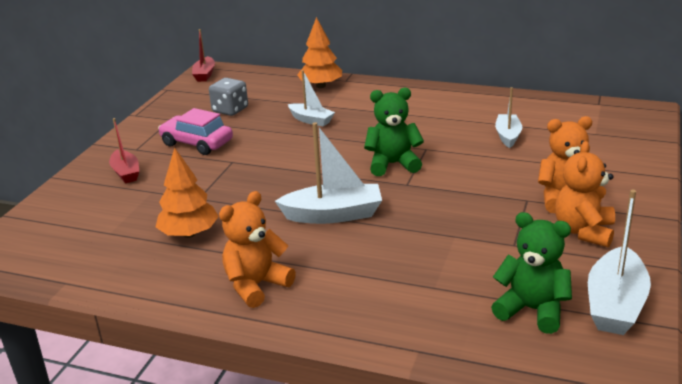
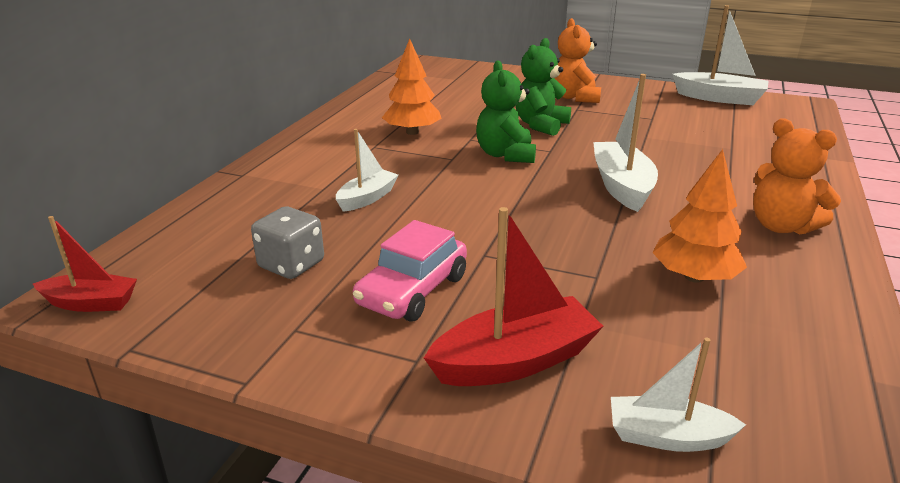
camera: 90 degrees left, 0 degrees up
red boat [109,118,139,183] -> red boat [424,207,604,386], size x1.60
orange tree [297,17,342,88] -> orange tree moved to [382,39,442,135]
green teddy bear [491,212,572,334] -> green teddy bear moved to [516,38,571,136]
white boat [495,87,522,148] -> white boat moved to [611,338,746,452]
orange teddy bear [555,141,615,248] -> none

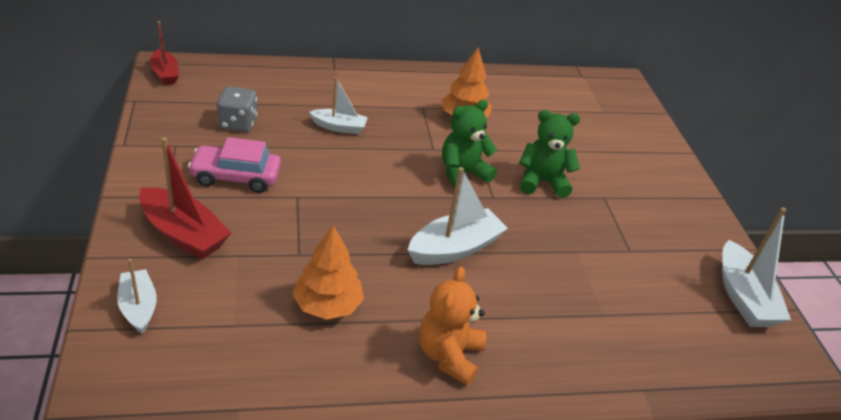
camera: 55 degrees right, 10 degrees up
orange teddy bear [555,18,601,103] -> none

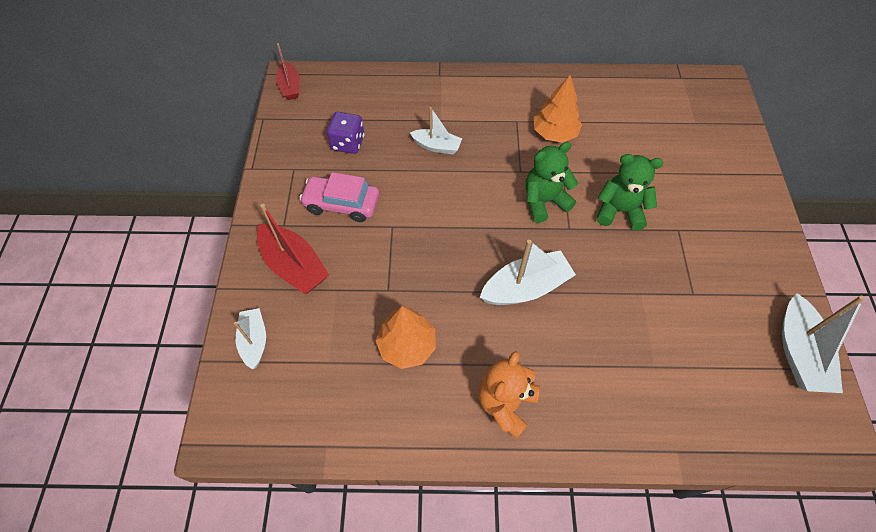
camera: 15 degrees right, 20 degrees up
grey dice [217,86,257,132] -> purple dice [327,112,364,154]

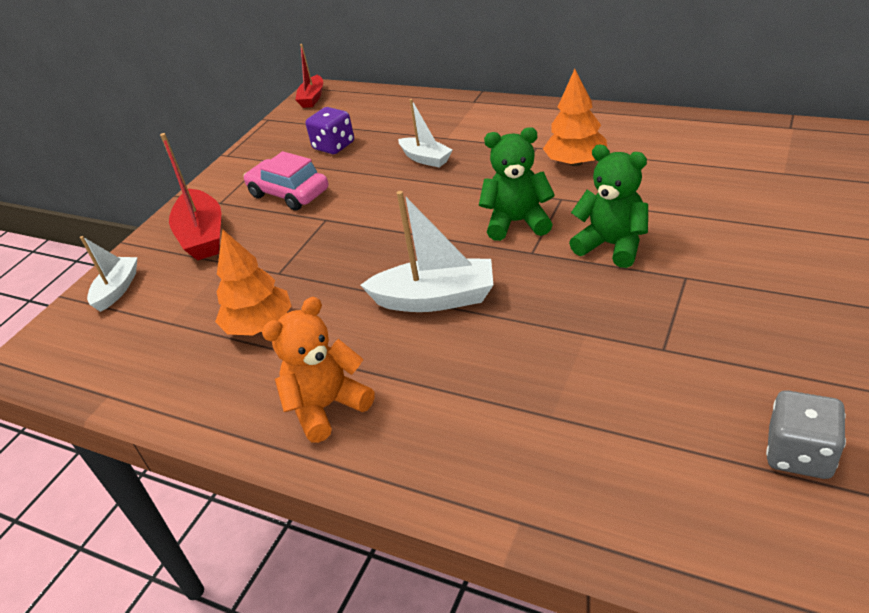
camera: 30 degrees right, 20 degrees down
white boat [782,293,865,393] -> grey dice [766,390,846,479]

